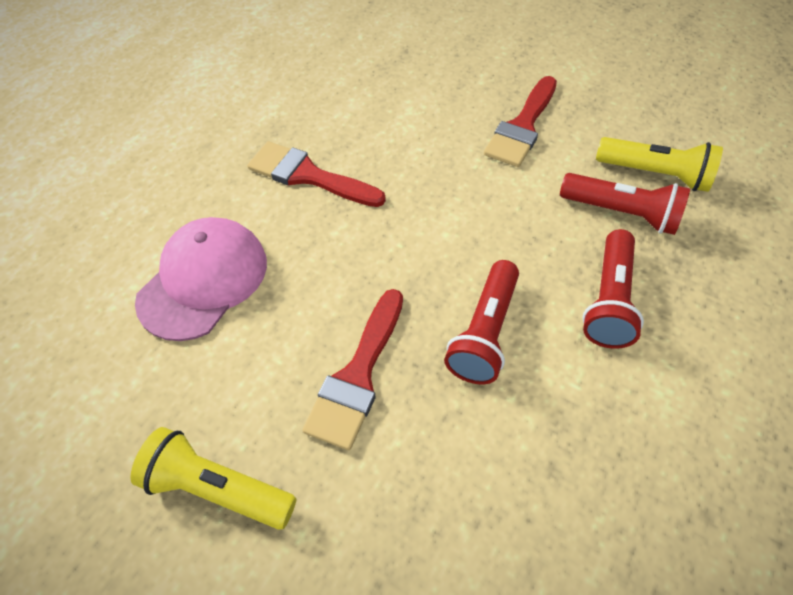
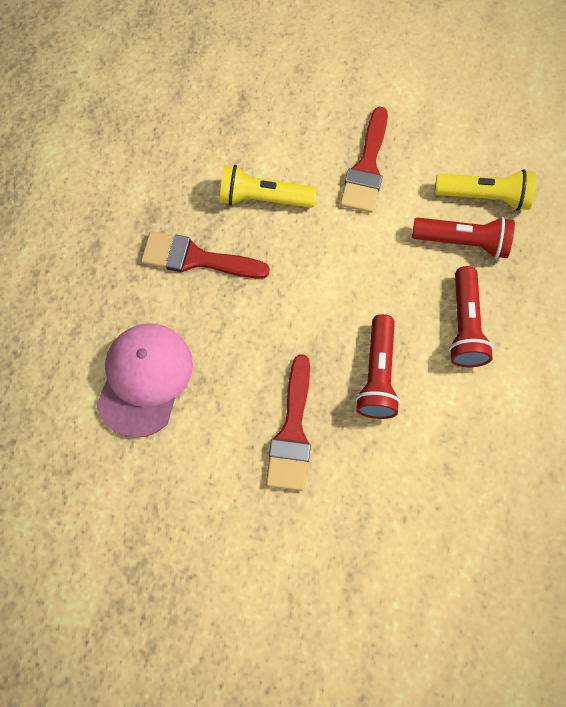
camera: 15 degrees left, 15 degrees up
yellow flashlight [130,427,296,530] -> yellow flashlight moved to [220,165,317,208]

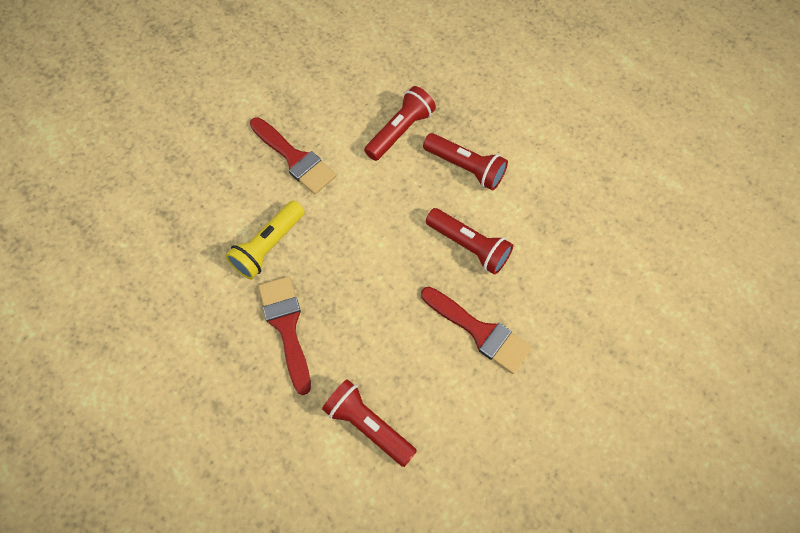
camera: 60 degrees left, 5 degrees down
pink cap [96,323,193,438] -> red flashlight [322,379,417,467]
red brush [141,231,270,279] -> red brush turned 120 degrees clockwise [258,276,311,395]
yellow flashlight [435,169,536,211] -> none

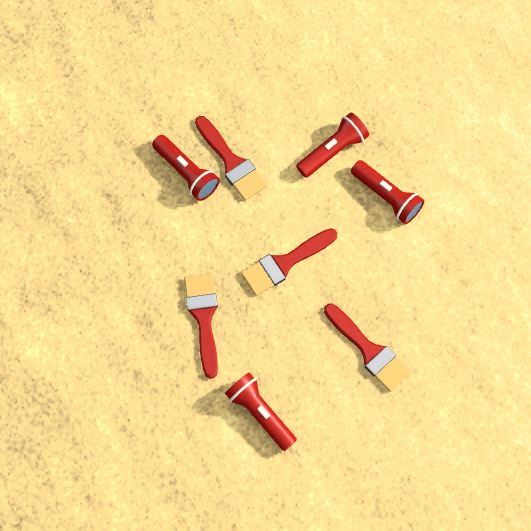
camera: 10 degrees right, 5 degrees up
yellow flashlight [225,201,305,279] -> none
red flashlight [426,208,513,275] -> red flashlight moved to [152,135,220,201]
none -> red brush [241,228,337,296]

